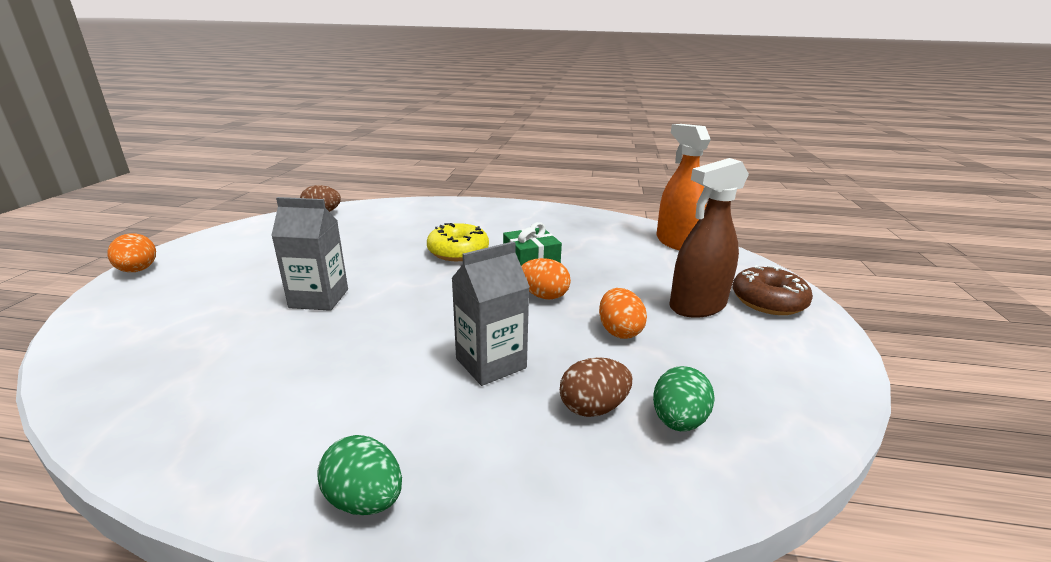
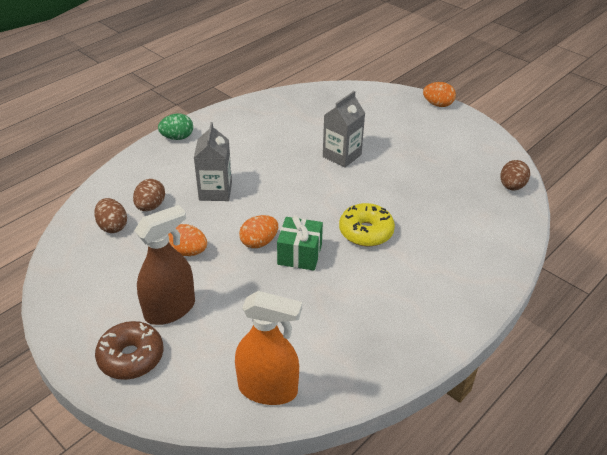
camera: 125 degrees right, 15 degrees up
green egg [653,366,715,431] -> brown egg [94,198,127,233]
brown spray bottle [670,158,749,318] -> brown spray bottle turned 45 degrees clockwise [134,205,195,325]

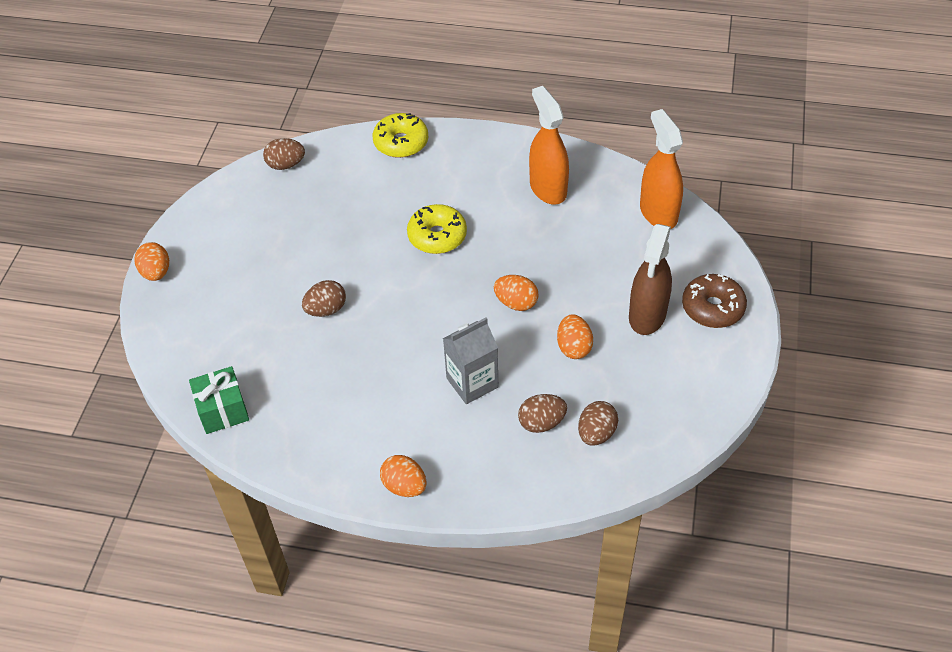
camera: 120 degrees left, 10 degrees up
brown spray bottle [134,205,195,325] -> brown spray bottle turned 90 degrees counterclockwise [629,224,672,335]
green egg [158,113,193,140] -> orange egg [380,455,427,497]
green gift [277,216,323,271] -> green gift moved to [189,366,249,434]
grey carton [323,91,365,168] -> brown egg [302,280,346,317]
none -> yellow donut [372,113,428,158]
none -> orange spray bottle [529,86,569,205]

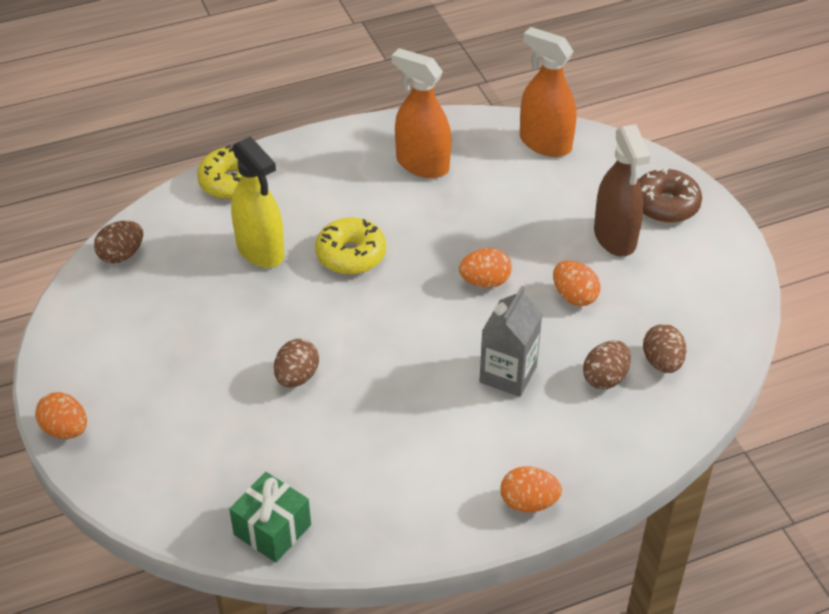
camera: 35 degrees left, 5 degrees down
none -> yellow spray bottle [231,136,285,268]

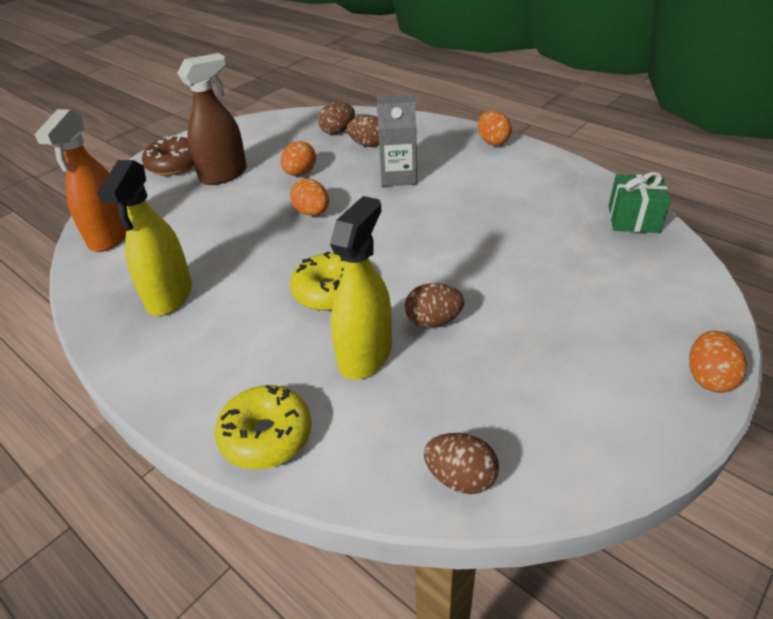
camera: 115 degrees left, 5 degrees down
brown egg [274,339,319,387] -> brown egg moved to [405,283,464,328]
orange spray bottle [392,48,451,178] -> yellow spray bottle [97,160,192,316]

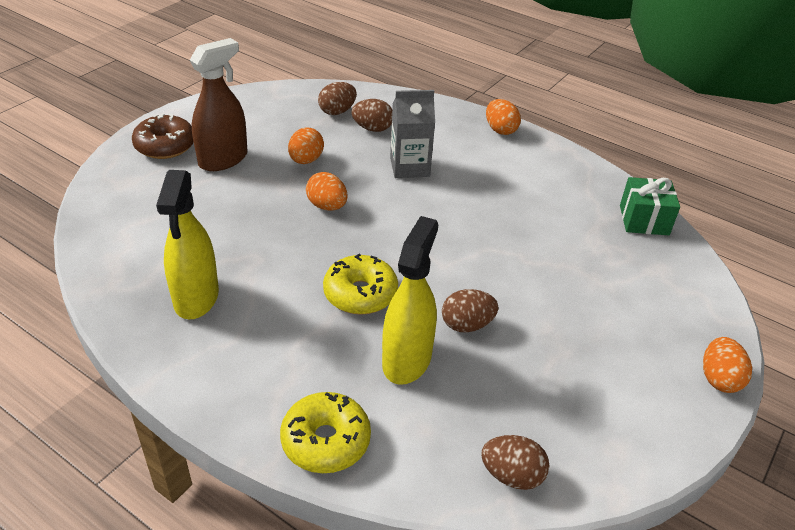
camera: 10 degrees left, 0 degrees up
orange spray bottle [35,109,126,252] -> none

